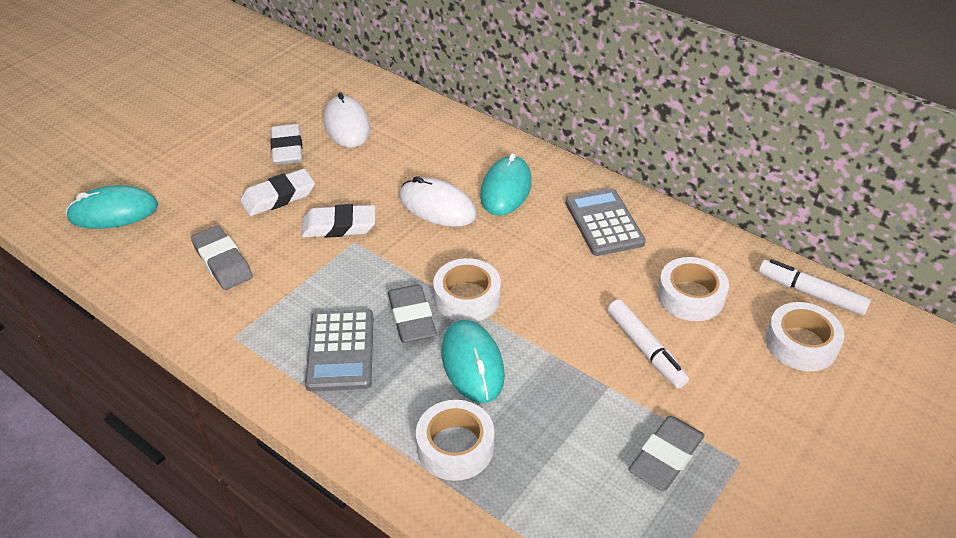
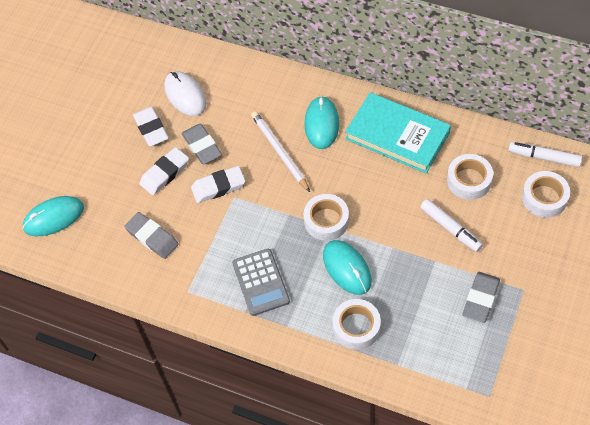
camera: 10 degrees left, 15 degrees up
grey eraser [388,284,437,343] -> grey eraser moved to [182,124,222,164]
white mouse [400,176,477,227] -> white pencil [251,111,310,192]
grey calculator [566,188,646,256] -> turquoise book [345,92,451,174]

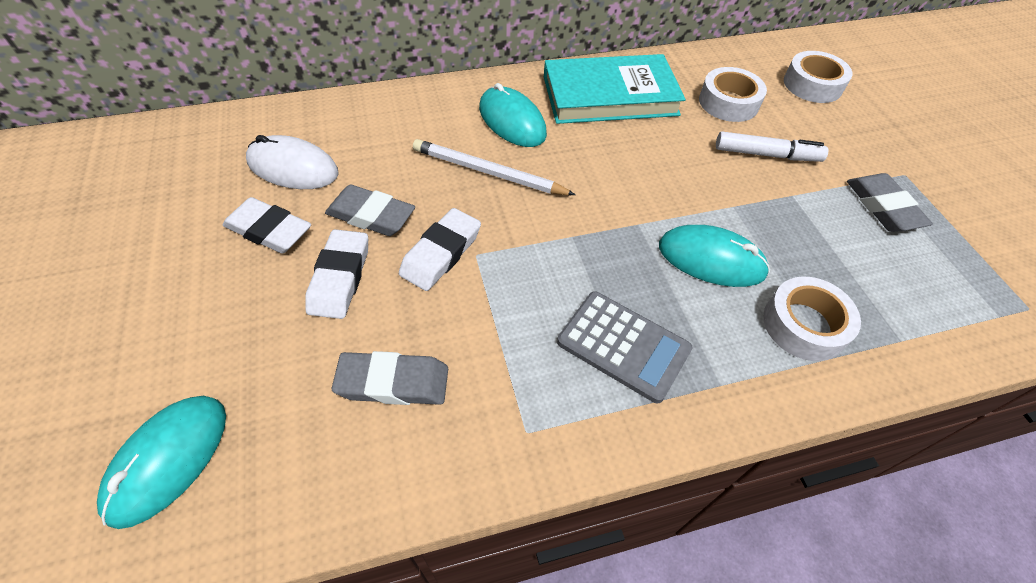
camera: 45 degrees left, 5 degrees down
white tape [303,194,349,241] -> none
white marker [508,142,582,167] -> none

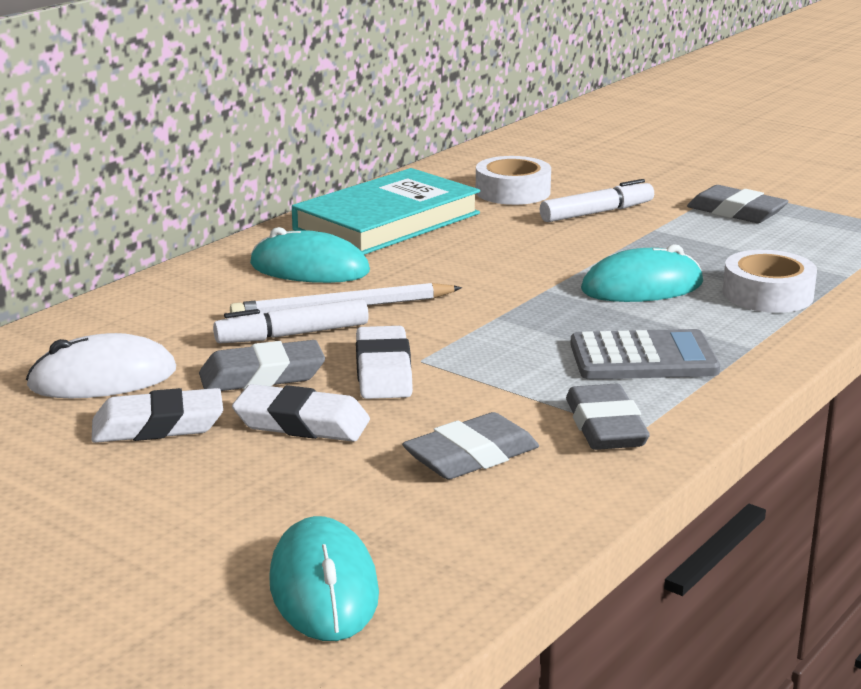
camera: 35 degrees left, 30 degrees down
white eraser [305,229,368,319] -> white eraser turned 45 degrees counterclockwise [232,384,370,442]
white tape [784,51,853,103] -> none
none -> white marker [213,299,369,343]
none -> grey eraser [566,384,650,450]

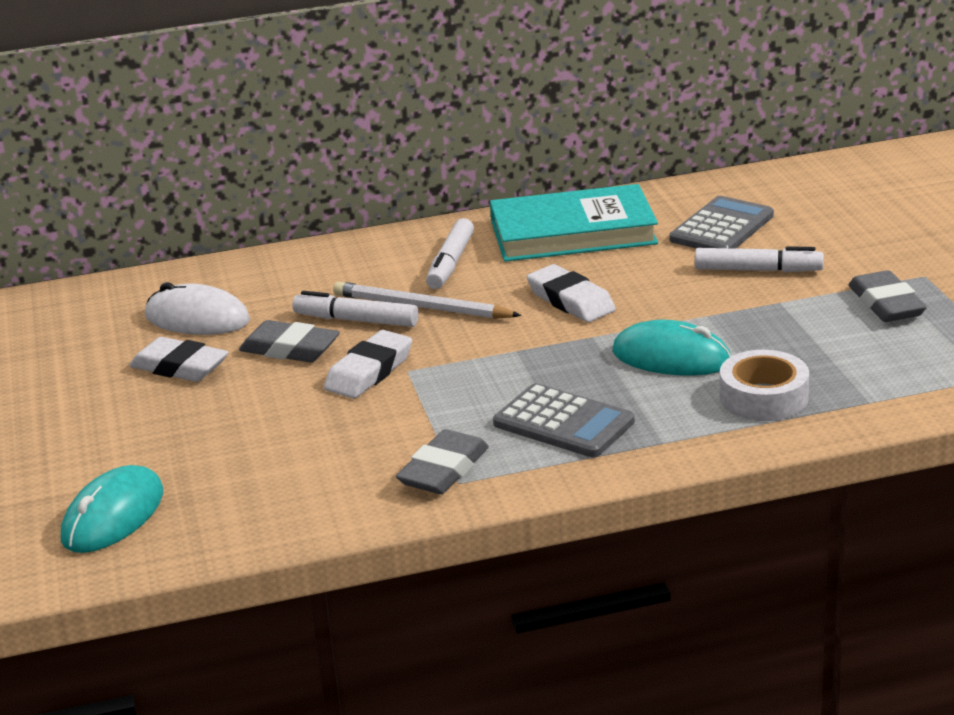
camera: 40 degrees right, 5 degrees up
white eraser [232,384,370,442] -> white eraser moved to [527,264,616,322]
turquoise mouse [250,227,370,283] -> white marker [426,218,474,289]
grey eraser [402,412,539,480] -> none
white tape [476,156,551,205] -> grey calculator [669,196,774,249]

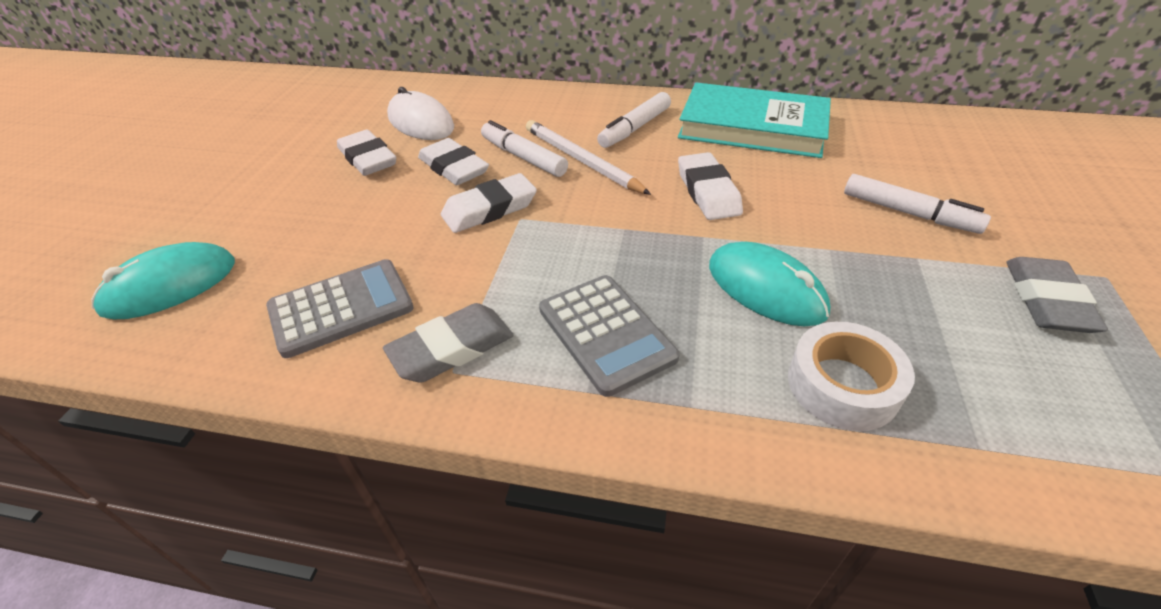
camera: 25 degrees right, 15 degrees up
grey eraser [239,320,340,362] -> white eraser [418,138,489,185]
grey calculator [669,196,774,249] -> grey calculator moved to [266,259,414,358]

